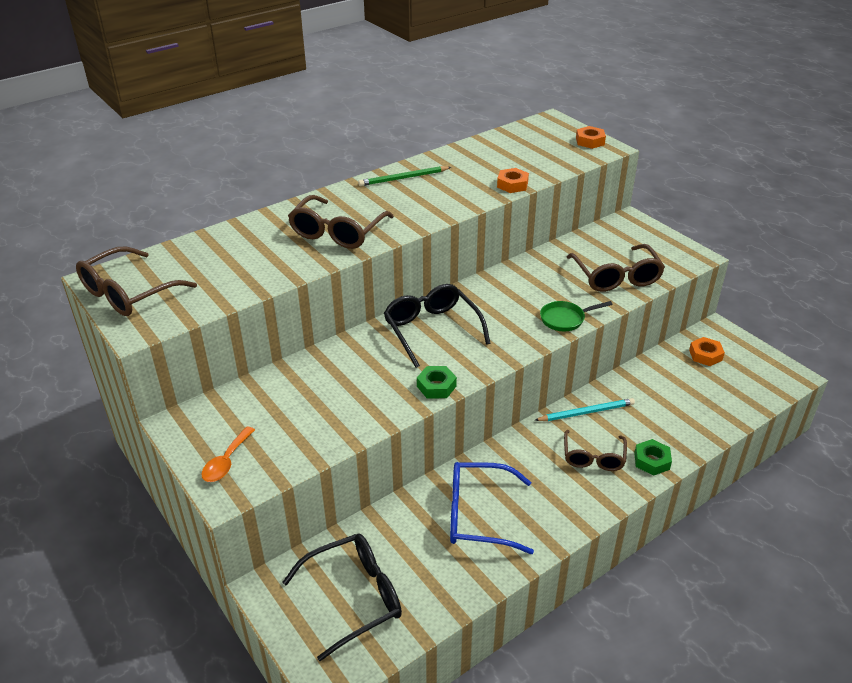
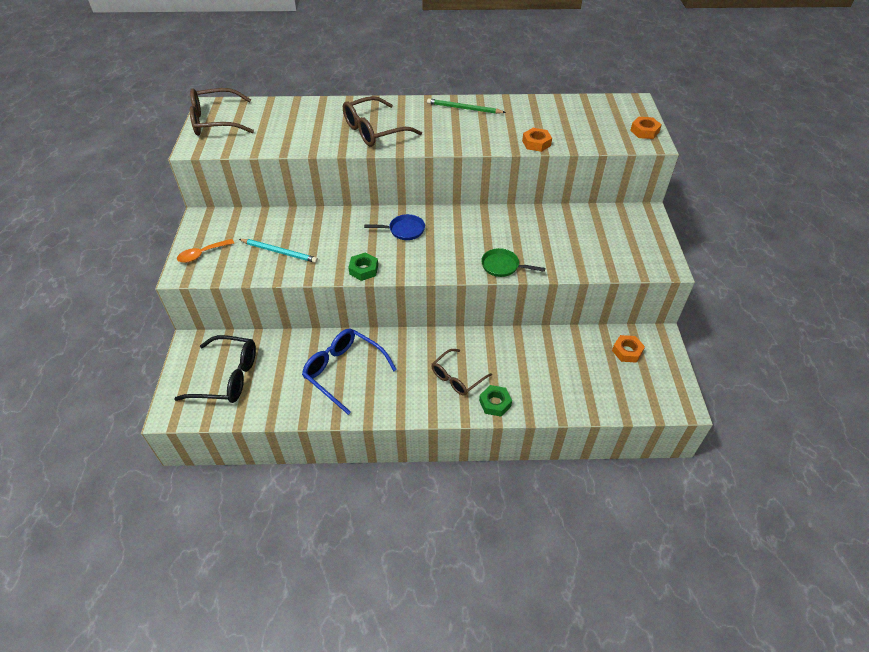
camera: 35 degrees right, 10 degrees up
black glasses [384,284,491,368] -> blue pan [364,214,425,240]
turquoise pencil [534,398,635,421] -> turquoise pencil moved to [239,239,318,263]
brown glasses [567,244,665,292] -> none

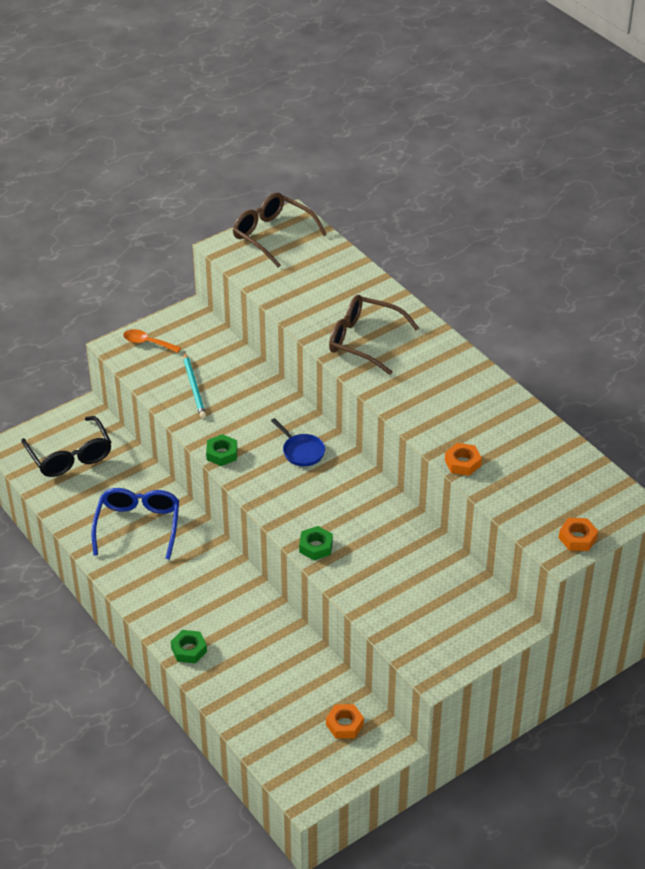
camera: 55 degrees right, 5 degrees down
green pencil [427,98,506,114] -> none
brown glasses [431,349,492,396] -> none
green pan [481,248,545,277] -> green nut [299,526,333,560]

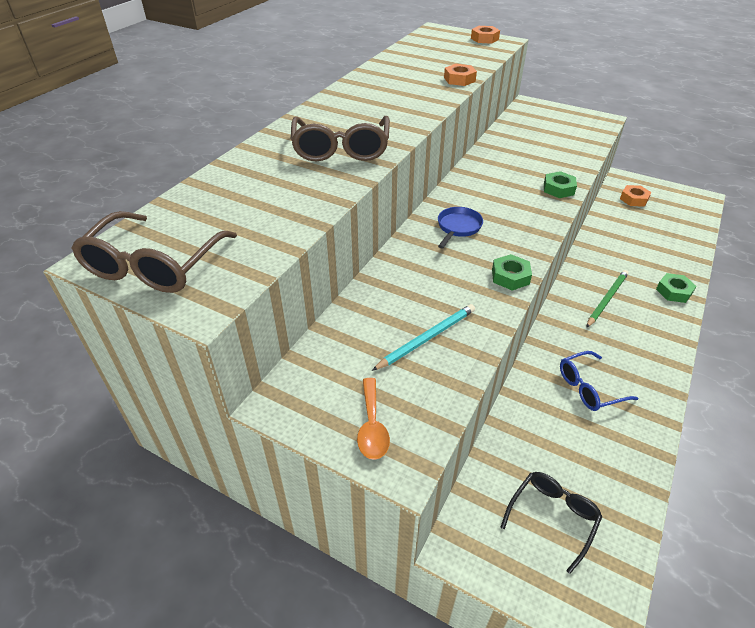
camera: 115 degrees left, 0 degrees up
black glasses [21,416,112,477] -> black glasses [501,472,602,574], size x0.66
blue glasses [91,488,179,560] -> blue glasses [560,351,638,411], size x0.66
none -> green pencil [586,270,629,328]

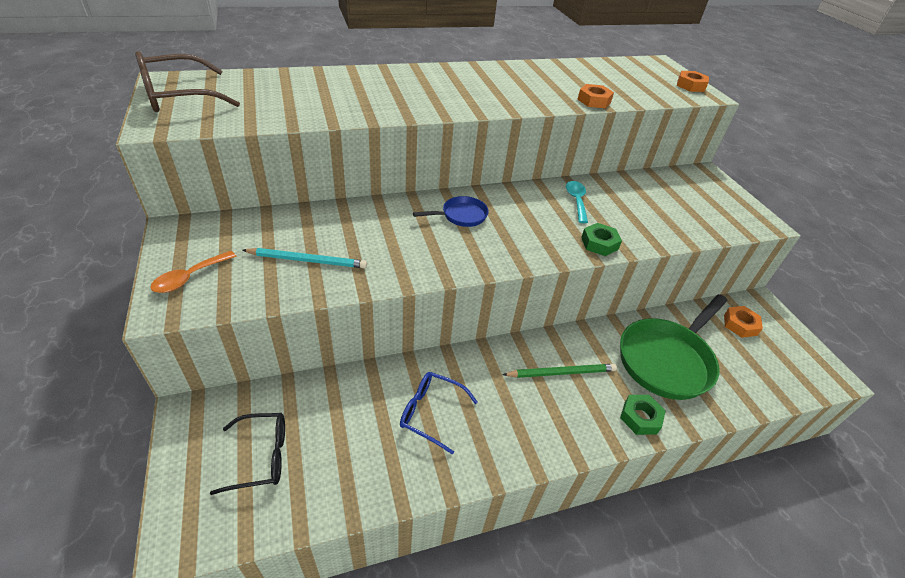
camera: 40 degrees right, 0 degrees up
brown glasses [291,116,390,161] -> none
green nut [492,254,532,291] -> none
none -> turquoise spoon [566,181,588,223]
none -> green pan [620,294,727,400]

